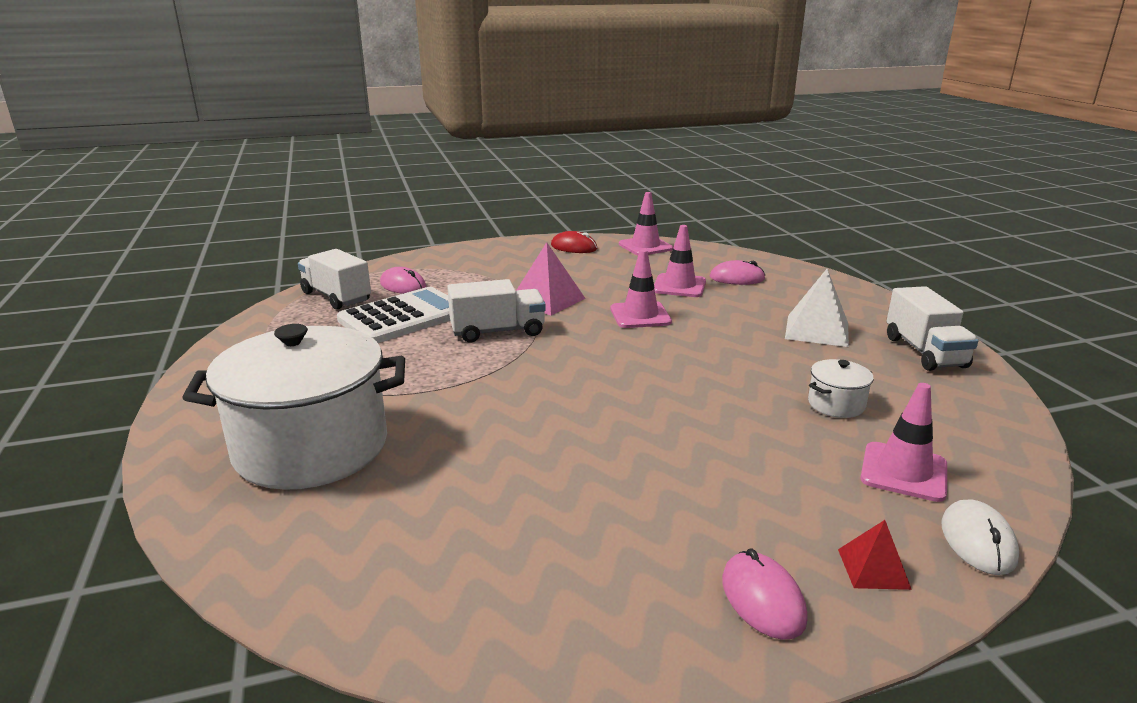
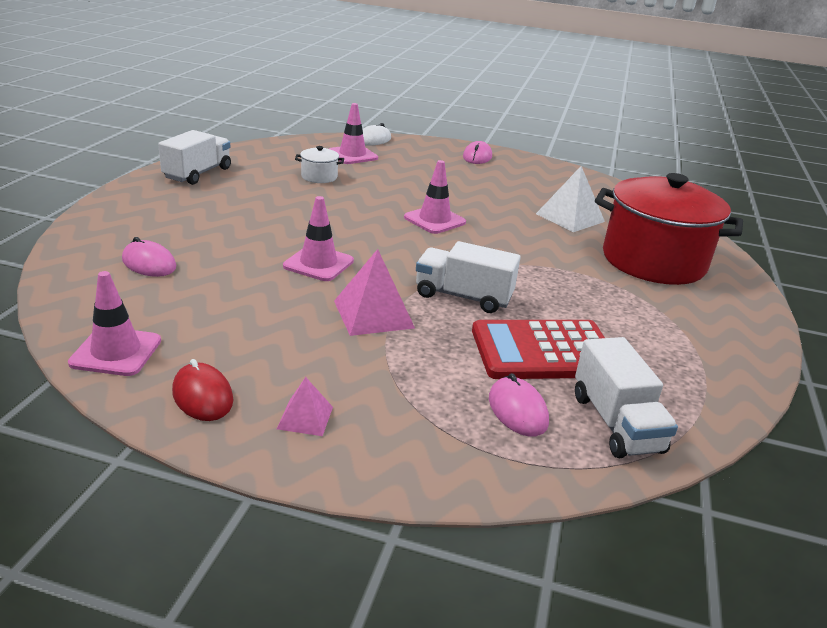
camera: 150 degrees left, 5 degrees up
white pot [182,324,405,490] -> red pot [595,173,743,285]
white calculator [337,287,450,343] -> red calculator [472,320,605,379]
pink traffic cone [654,225,706,297] -> pink traffic cone moved to [404,160,466,234]
white pyramid [785,269,849,347] -> white pyramid moved to [536,166,605,232]
red pyramid [838,520,912,590] -> none
none -> pink pyramid [277,377,333,436]

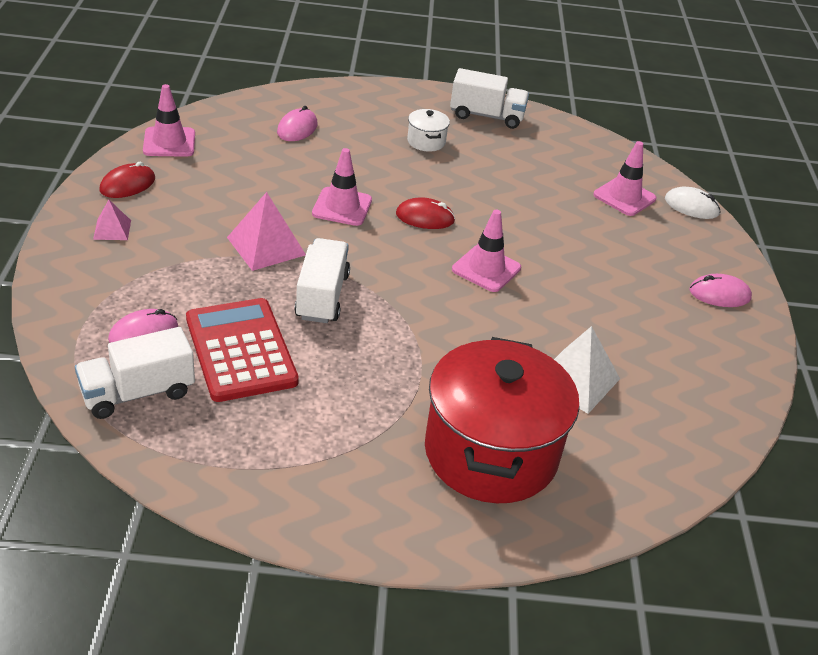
camera: 75 degrees right, 10 degrees up
white pot [295,146,344,183] -> white pot moved to [407,109,450,152]
none -> red mouse [396,198,455,229]

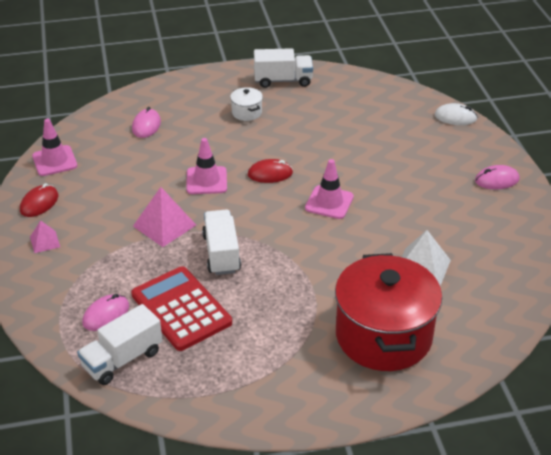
camera: 10 degrees left, 0 degrees up
pink traffic cone [593,141,656,216] -> none

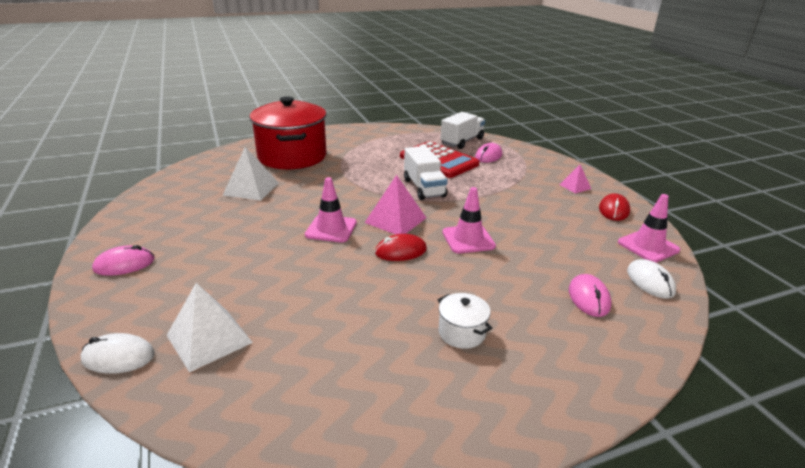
camera: 170 degrees right, 10 degrees down
pink pyramid [133,187,196,247] -> pink pyramid moved to [364,175,426,235]
white truck [254,48,313,88] -> none
none -> white pyramid [167,283,253,372]
none -> white mouse [627,259,676,299]

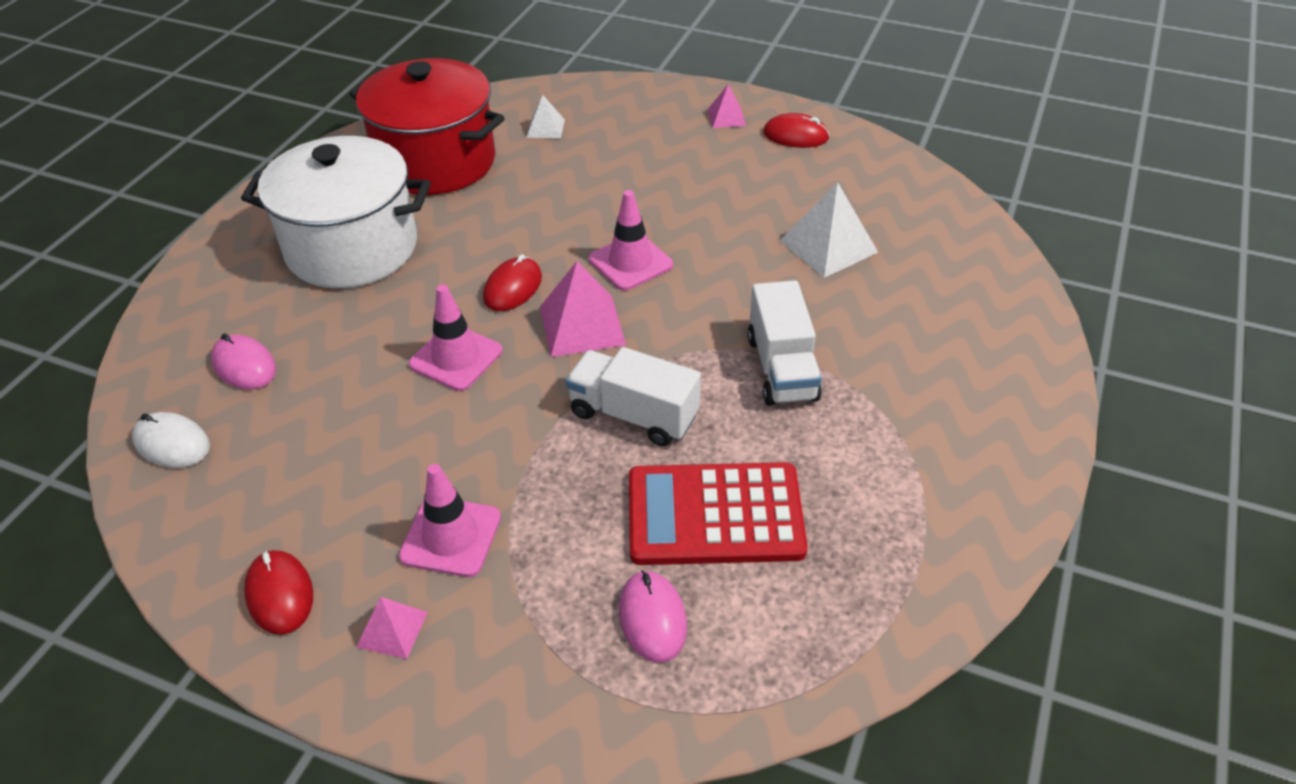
camera: 135 degrees right, 15 degrees up
white mouse [81,333,155,374] -> none
pink mouse [92,245,155,276] -> pink pyramid [708,84,746,128]
white pyramid [167,283,253,372] -> white pyramid [526,95,565,139], size x0.56
red pot [249,96,326,169] -> red pot moved to [349,58,505,195]
white pot [438,293,493,349] -> white pot [241,136,431,288], size x2.46
white truck [441,112,485,149] -> white truck moved to [748,280,822,406]
pink traffic cone [618,194,680,262] -> pink traffic cone moved to [399,464,501,577]
none -> red mouse [763,113,830,148]

